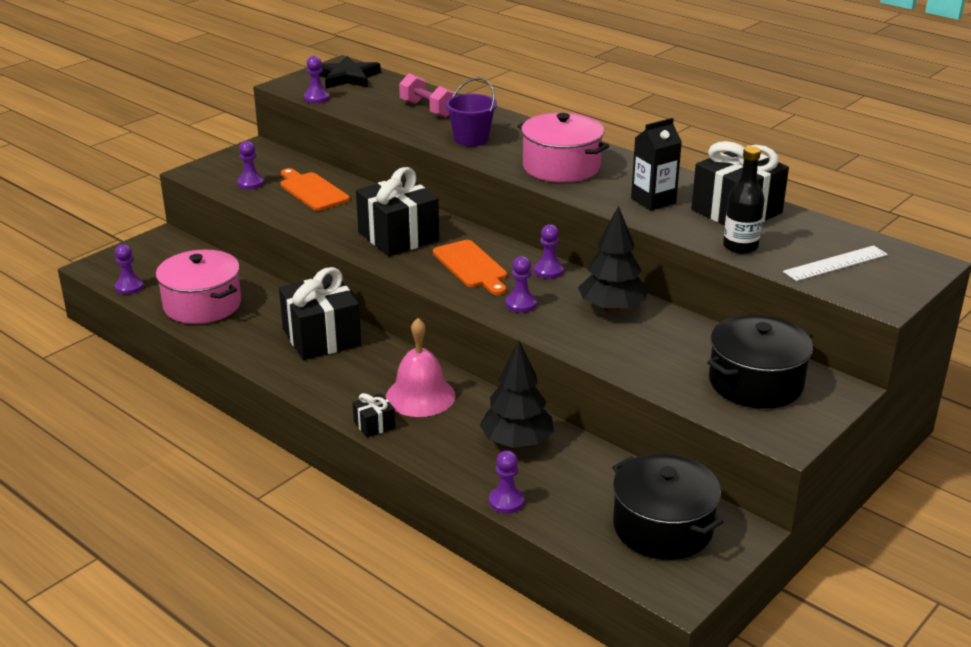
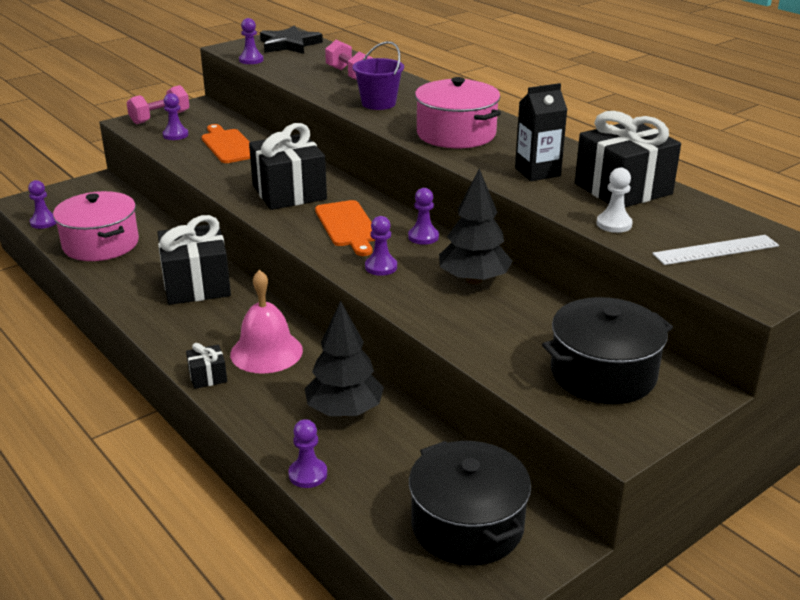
camera: 10 degrees right, 0 degrees up
black bottle [723,146,765,254] -> white pawn [597,167,633,233]
none -> pink dumbbell [127,85,190,124]

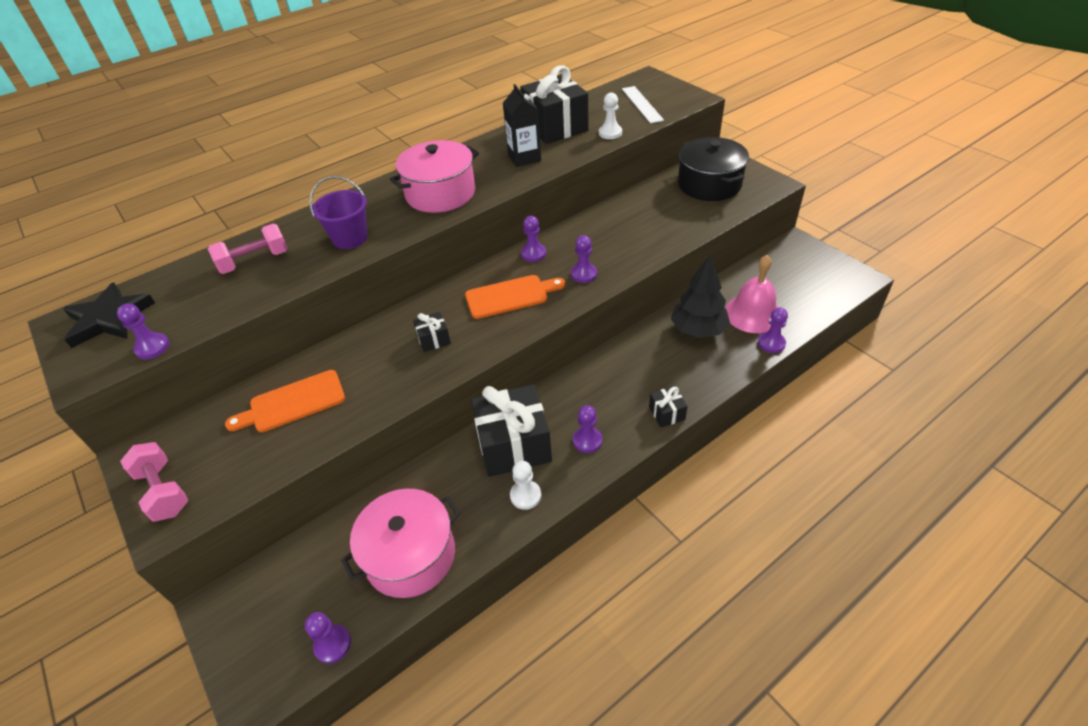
camera: 85 degrees left, 15 degrees up
purple pawn [163,93,188,140] -> purple pawn moved to [573,405,602,453]
pink bell [230,270,303,374] -> pink bell moved to [725,255,778,333]
black gift [249,123,327,210] -> black gift [413,312,451,352], size x0.45
black pot [409,441,531,566] -> none
black tree [439,168,513,284] -> none
none -> white pawn [510,461,541,510]

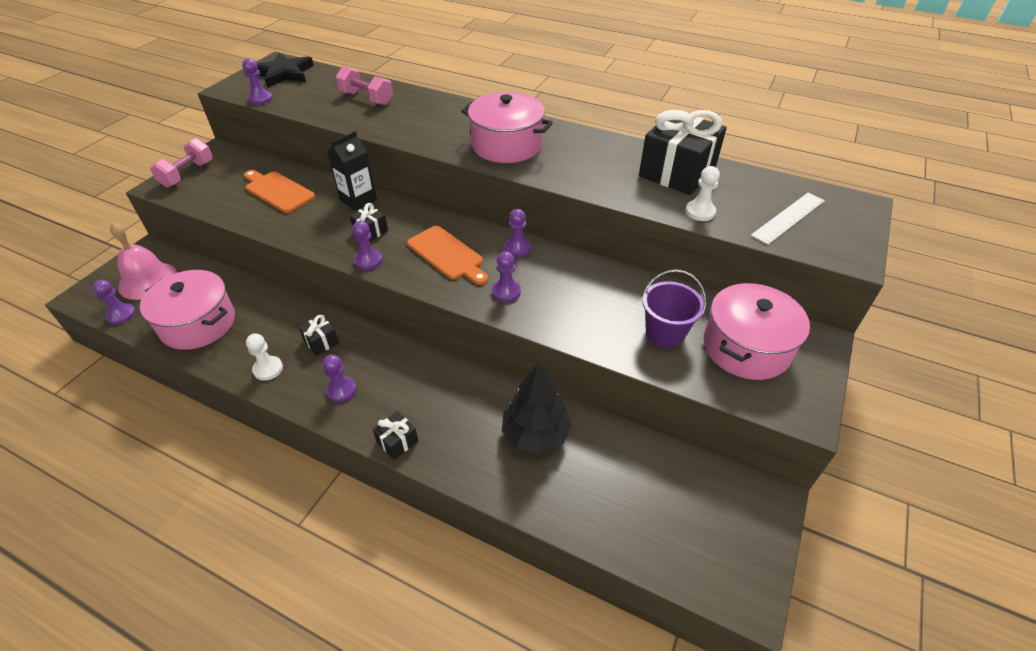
camera: 60 degrees right, 0 degrees up
purple bucket [309,176,368,249] -> purple bucket moved to [642,270,706,348]
black gift [471,384,552,477] -> black gift [299,315,339,356], size x0.45
black carton [503,84,541,167] -> black carton moved to [328,131,377,211]
black pot [678,137,749,201] -> pink pot [704,283,810,380]
pink bell [725,255,778,333] -> pink bell moved to [110,222,177,300]
purple pawn [758,307,788,353] -> purple pawn moved to [352,221,382,270]

